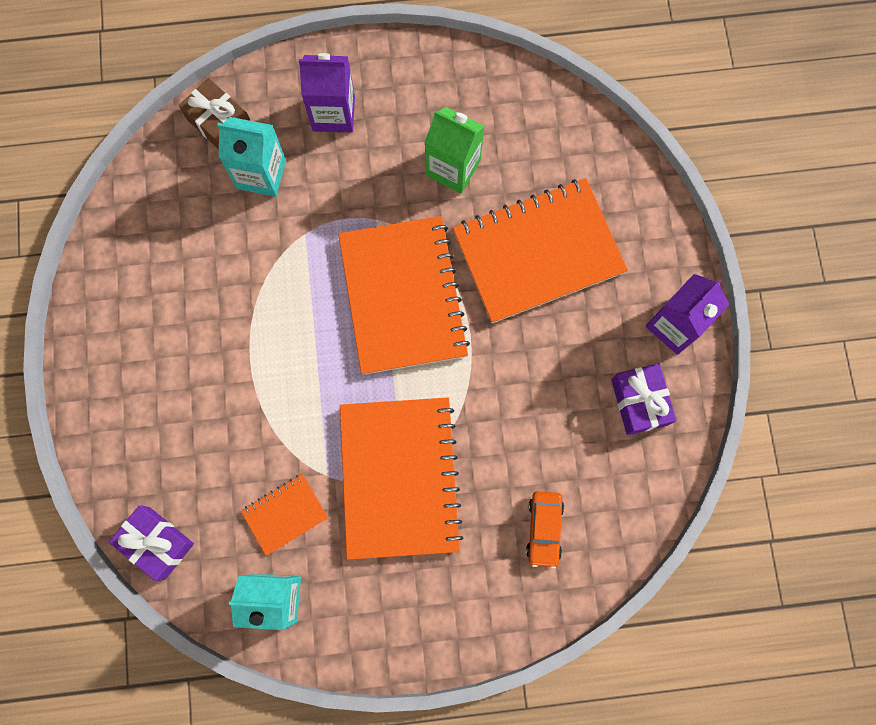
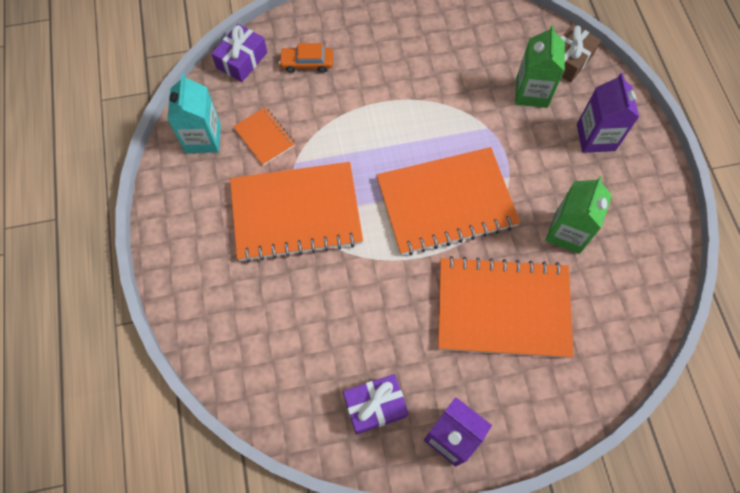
camera: 85 degrees right, 10 degrees down
turquoise carton [217,117,286,197] -> green carton [515,25,565,108]
orange notebook [453,178,628,323] -> orange notebook turned 60 degrees counterclockwise [438,256,574,358]
orange car [526,491,564,569] -> orange car moved to [279,43,333,73]

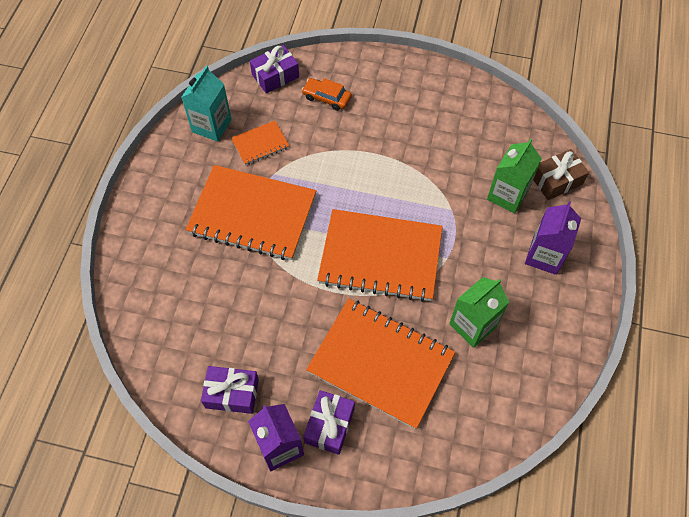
camera: 25 degrees right, 5 degrees down
orange notebook [233,107,295,166] -> orange notebook turned 75 degrees clockwise [231,121,289,165]
none -> purple gift [303,390,355,455]

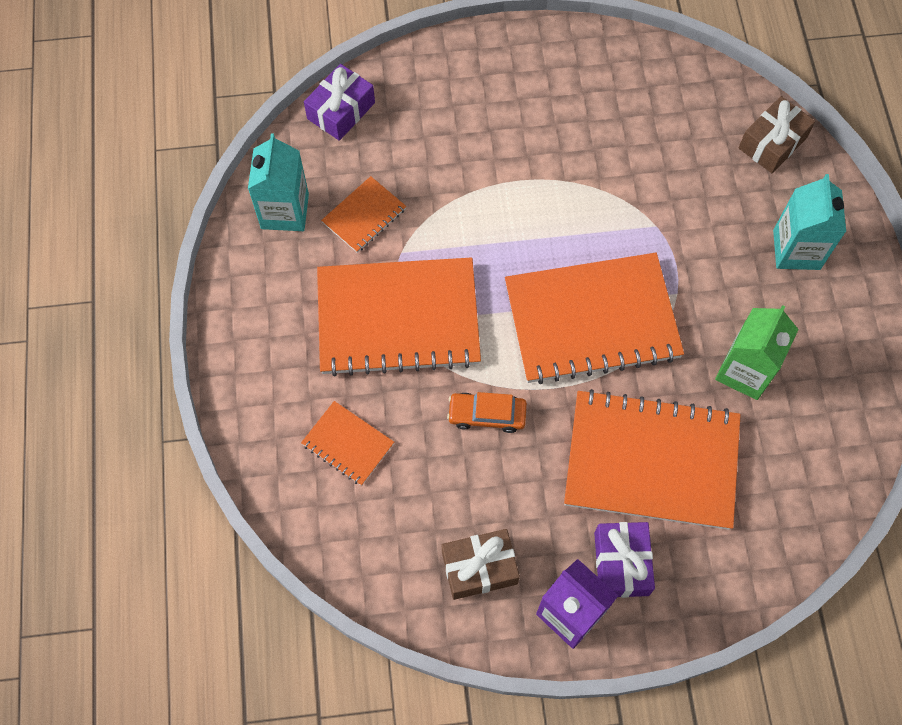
camera: 20 degrees left, 5 degrees up
purple gift [201,366,259,414] -> brown gift [442,529,520,600]
orange car [302,78,352,111] -> orange car moved to [447,392,527,433]
green carton [487,139,542,214] -> none
purple carton [525,201,581,275] -> turquoise carton [773,174,846,270]
none -> orange notebook [301,401,394,486]

